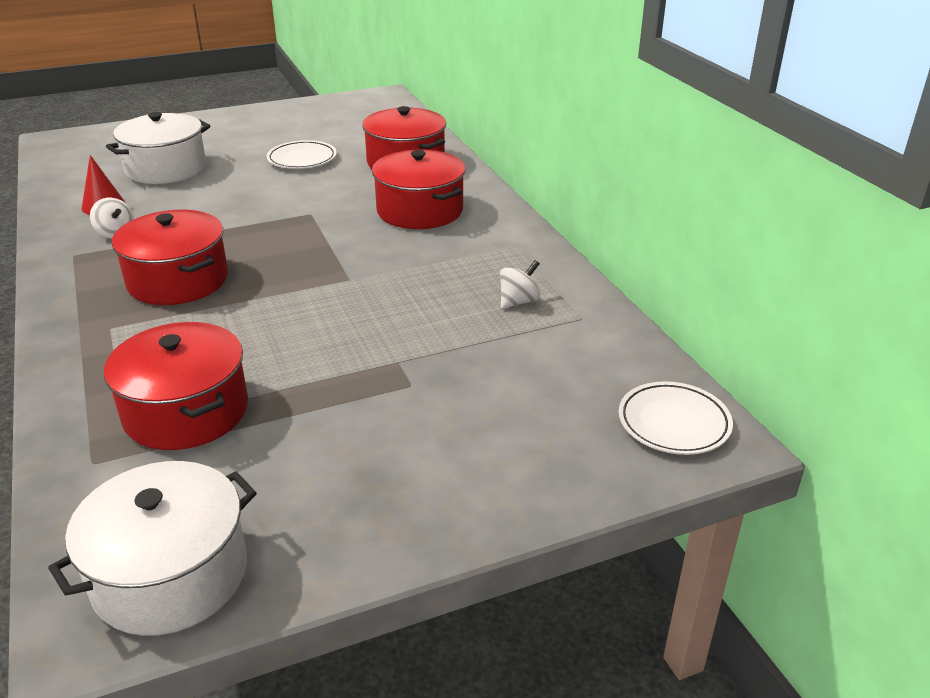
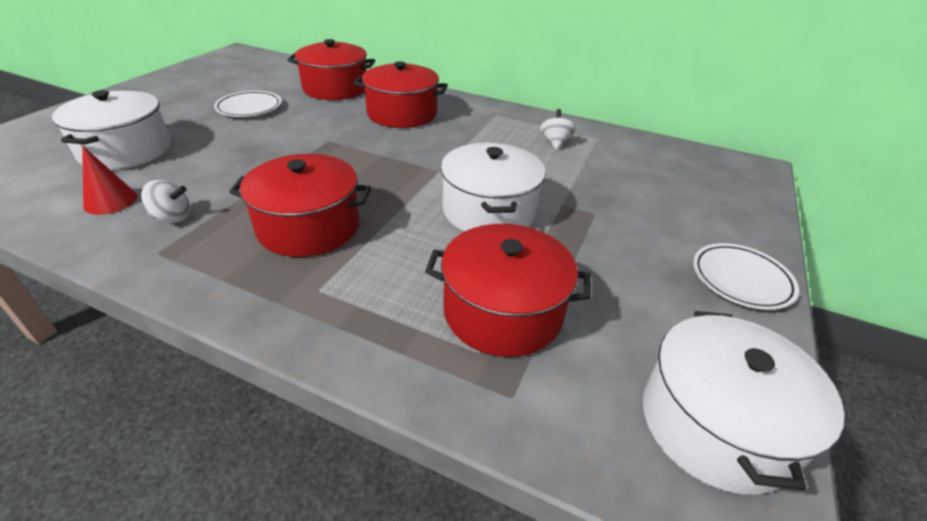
camera: 45 degrees left, 5 degrees up
white plate [618,381,733,455] -> white plate moved to [693,243,799,310]
none -> white pot [441,143,546,232]

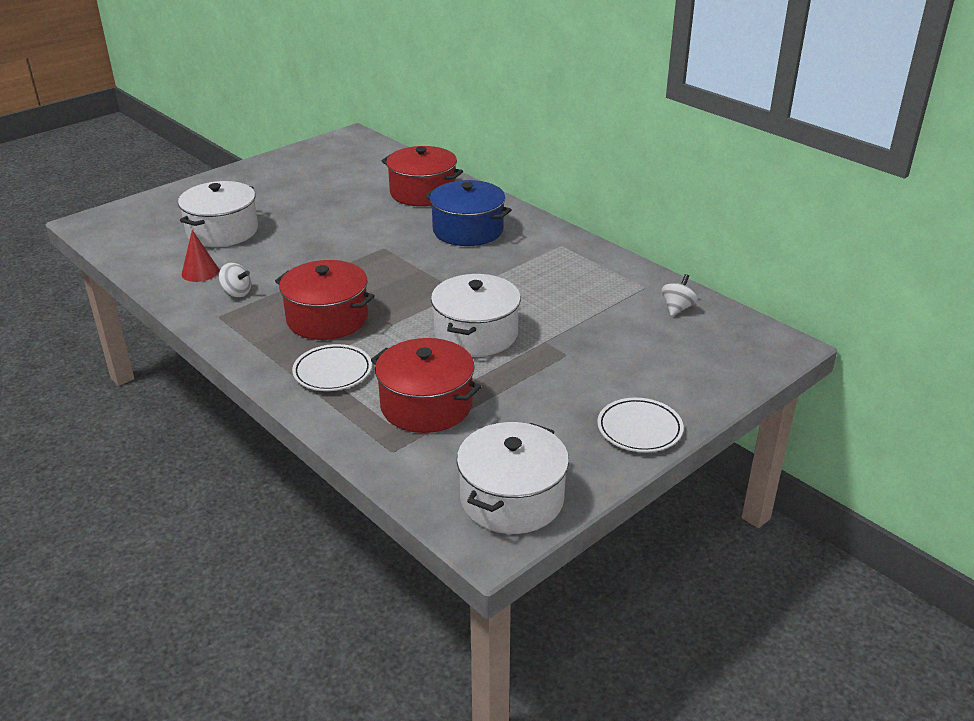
camera: 25 degrees right, 5 degrees down
white plate [214,91,282,117] -> white plate moved to [292,344,372,391]
red pot [354,61,448,128] -> blue pot [425,180,512,246]
white spinning top [540,109,576,150] -> white spinning top moved to [662,274,698,316]

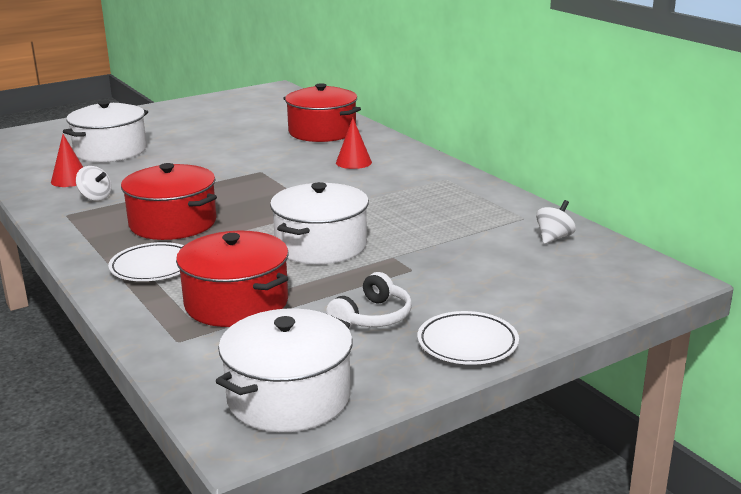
camera: 10 degrees right, 10 degrees down
blue pot [425,180,512,246] -> red cone [336,118,372,169]
none -> white headphones [326,272,412,327]

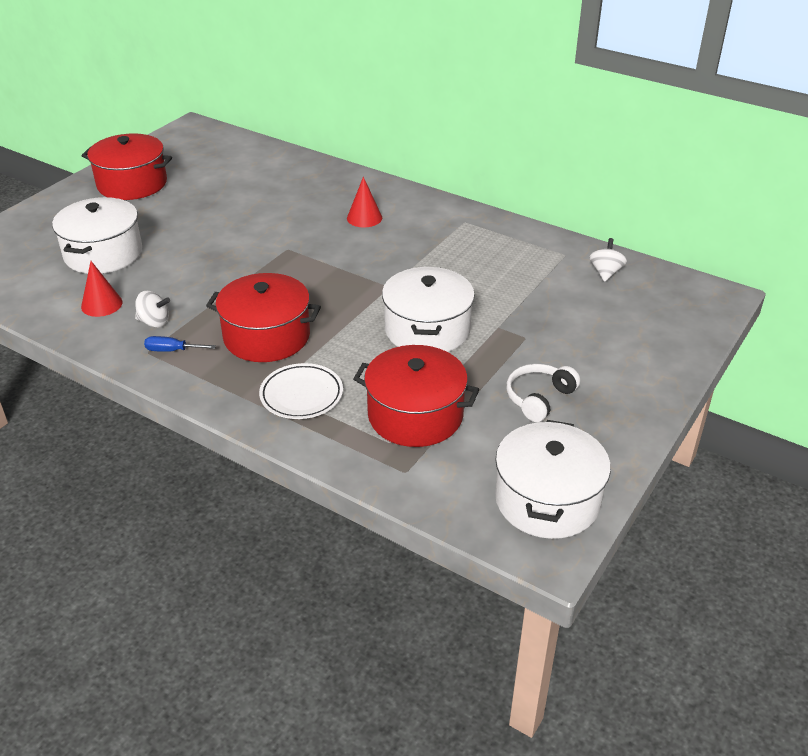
camera: 25 degrees left, 15 degrees up
red pot [283,83,361,142] -> red pot moved to [82,133,172,200]
white headphones [326,272,412,327] -> white headphones turned 150 degrees counterclockwise [506,364,580,422]
white plate [417,311,519,365] -> none
none -> blue screwdriver [144,336,216,352]

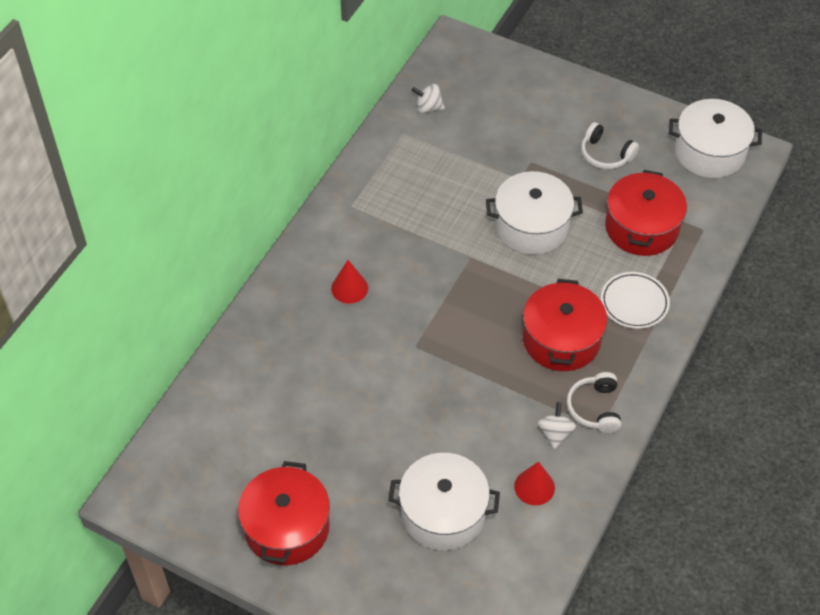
camera: 95 degrees left, 15 degrees up
blue screwdriver [144,336,216,352] -> white headphones [567,372,621,433]

